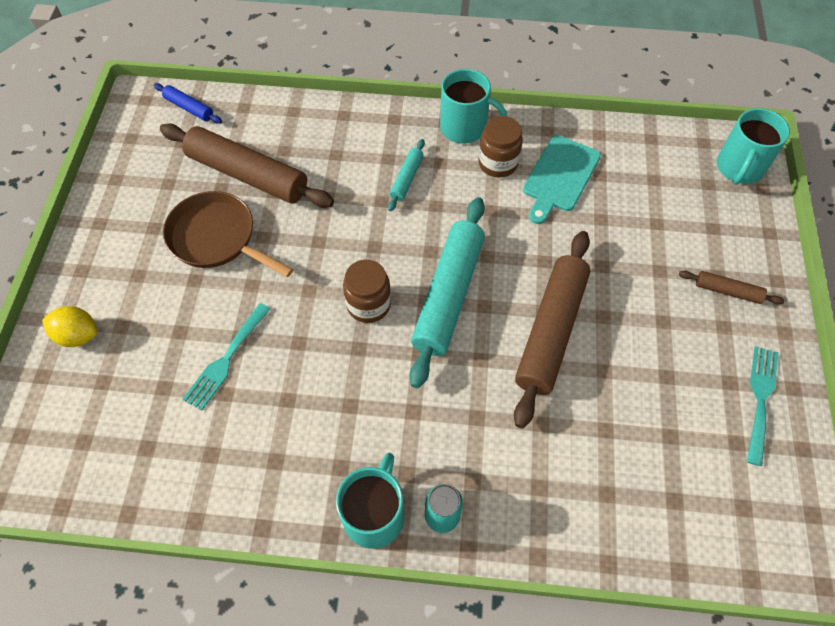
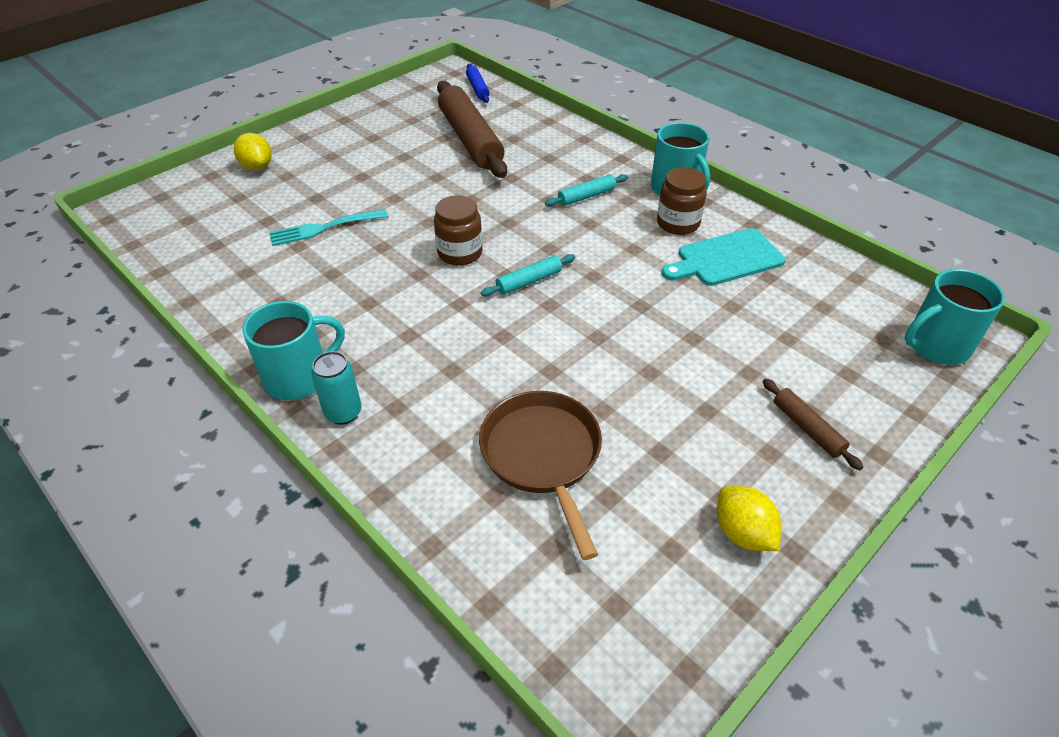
camera: 40 degrees right, 15 degrees down
brown pan [163,191,293,277] -> brown pan moved to [479,391,602,560]
turquoise rolling pin [410,197,485,388] -> turquoise rolling pin [481,254,575,296], size x0.46
brown rolling pin [514,231,591,428] -> none
turquoise fork [747,346,778,466] -> yellow lemon [717,486,781,551]

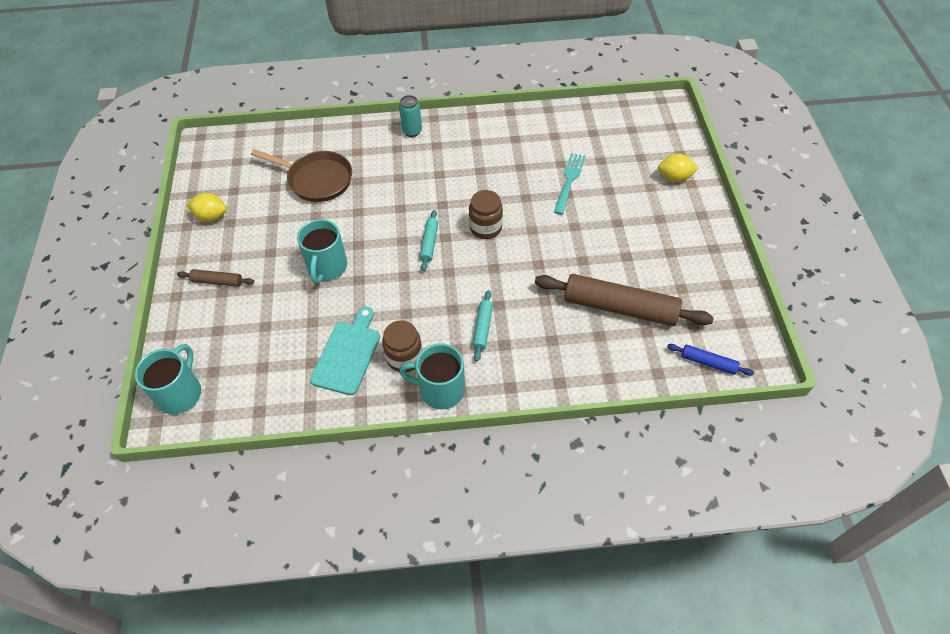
camera: 130 degrees right, 10 degrees up
turquoise mug [242,301,345,400] -> turquoise mug moved to [297,219,347,284]

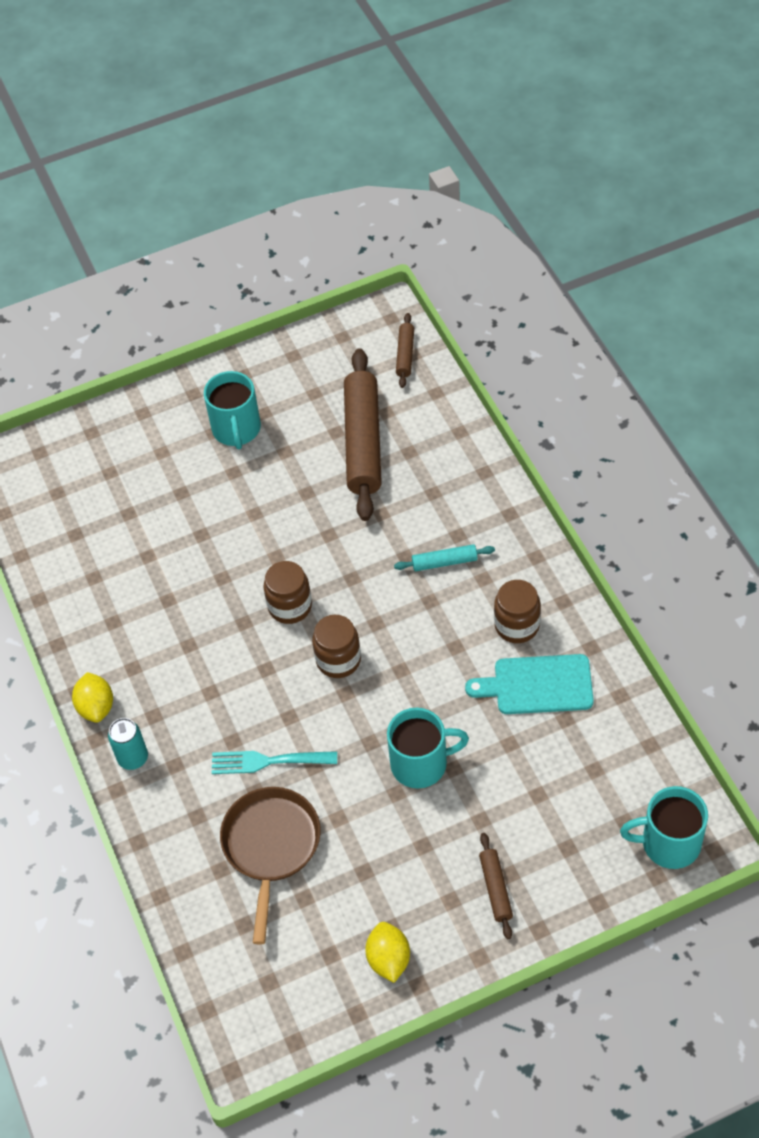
camera: 105 degrees left, 0 degrees up
turquoise mug [399,343,465,409] -> turquoise mug moved to [204,371,261,450]
turquoise rolling pin [420,210,439,271] -> brown jar [312,615,361,678]
turquoise fork [554,153,586,215] -> turquoise fork moved to [212,751,337,774]
yellow lemon [658,154,699,182] -> yellow lemon moved to [72,672,113,723]
blue rolling pin [667,344,754,376] -> brown rolling pin [396,313,414,388]

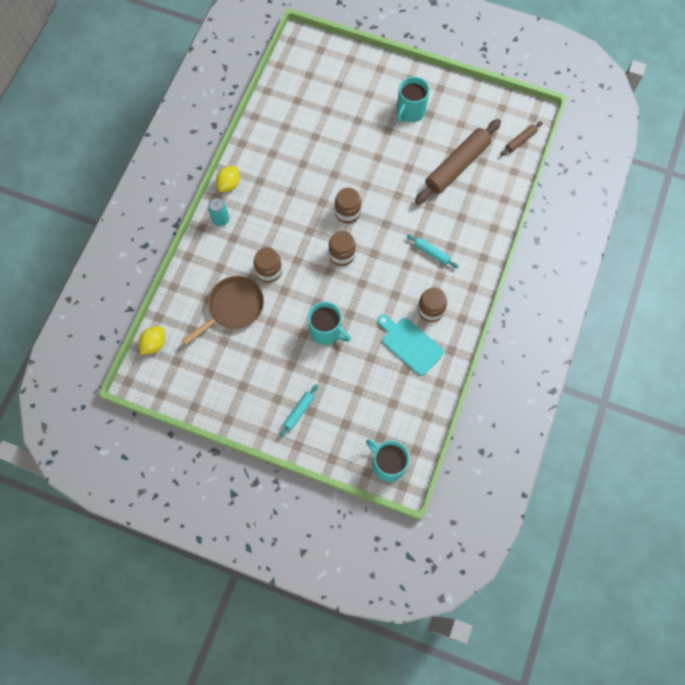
camera: 40 degrees right, 15 degrees up
turquoise fork [212,751,337,774] -> brown jar [254,247,282,283]
yellow lemon [365,922,410,983] -> yellow lemon moved to [139,326,165,355]
brown rolling pin [479,833,513,939] -> turquoise rolling pin [279,384,318,438]

